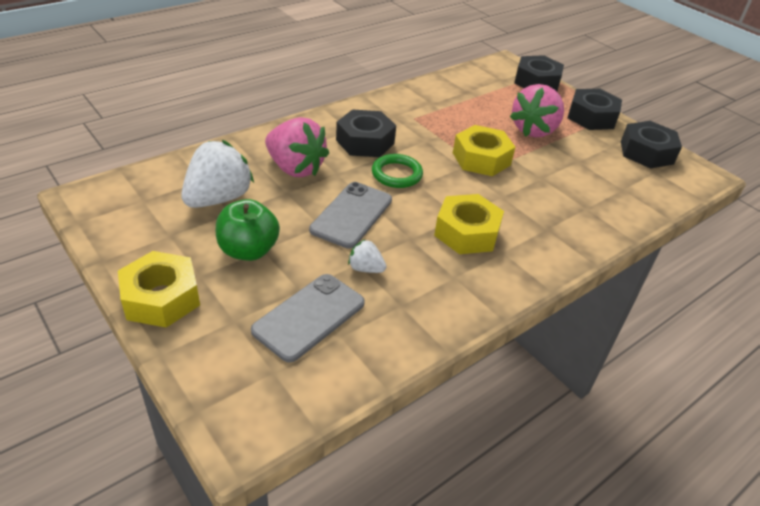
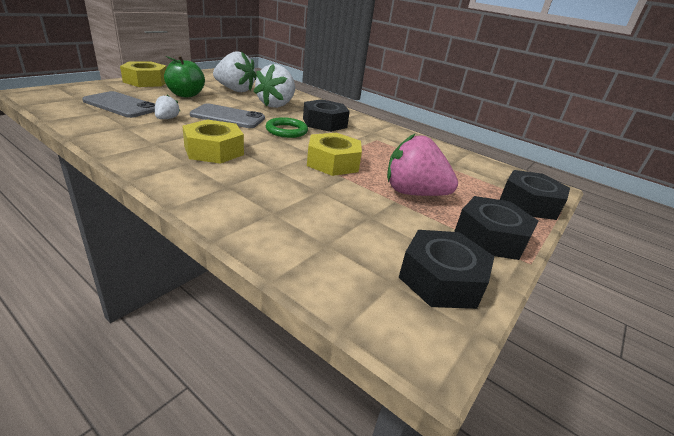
camera: 75 degrees right, 10 degrees down
pink strawberry [265,117,329,177] -> white strawberry [254,64,295,108]

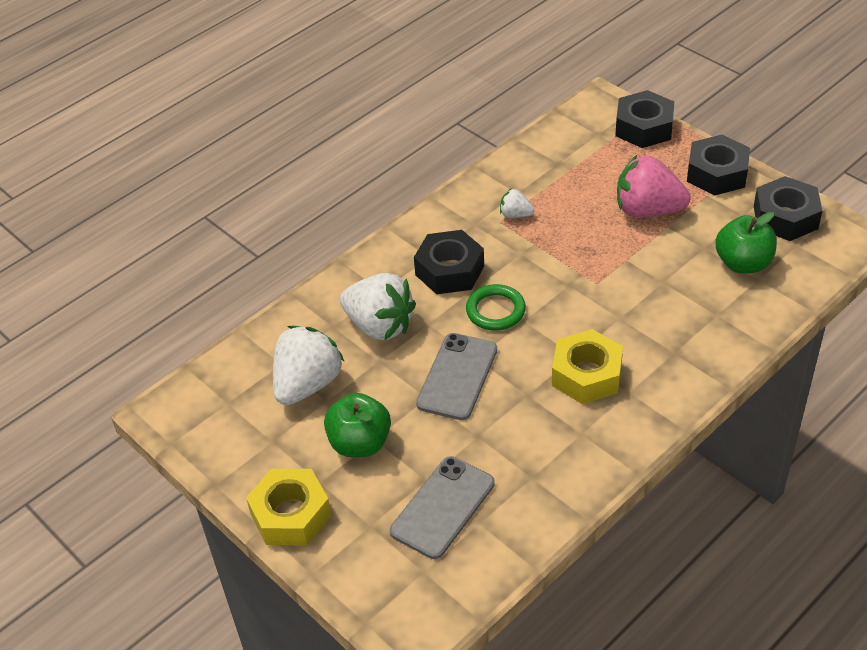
camera: 75 degrees left, 15 degrees up
white strawberry [155,95,180,119] -> white strawberry moved to [500,189,534,218]
yellow nut [307,133,362,176] -> none
pink strawberry [387,134,458,196] -> pink strawberry turned 75 degrees clockwise [617,155,691,217]
none -> green apple [715,212,777,274]

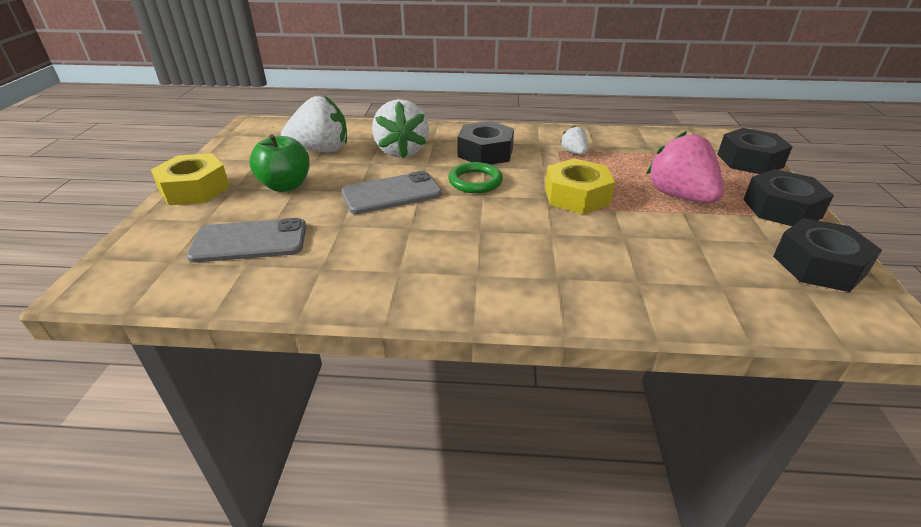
camera: 45 degrees right, 10 degrees down
yellow nut [552,329,623,404] -> yellow nut moved to [545,158,615,214]
green apple [715,212,777,274] -> none

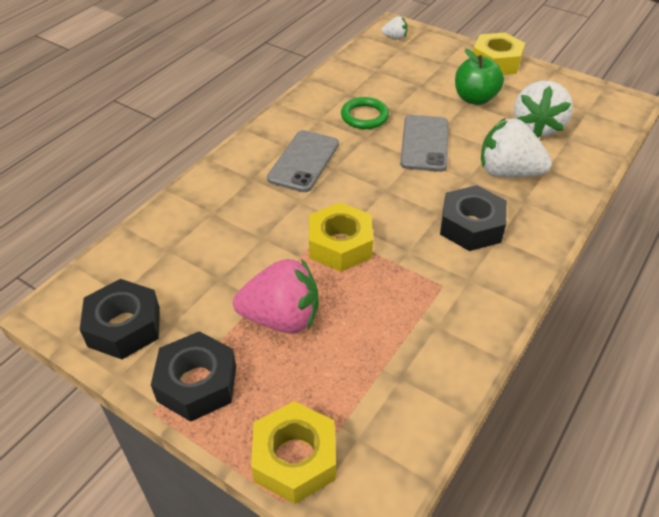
camera: 120 degrees right, 10 degrees up
grey phone [187,218,306,263] -> grey phone moved to [267,130,339,192]
green ring [448,162,503,193] -> green ring moved to [341,97,389,129]
white strawberry [560,126,588,155] -> white strawberry moved to [381,16,408,40]
black nut [717,128,793,174] -> yellow nut [251,401,336,504]

